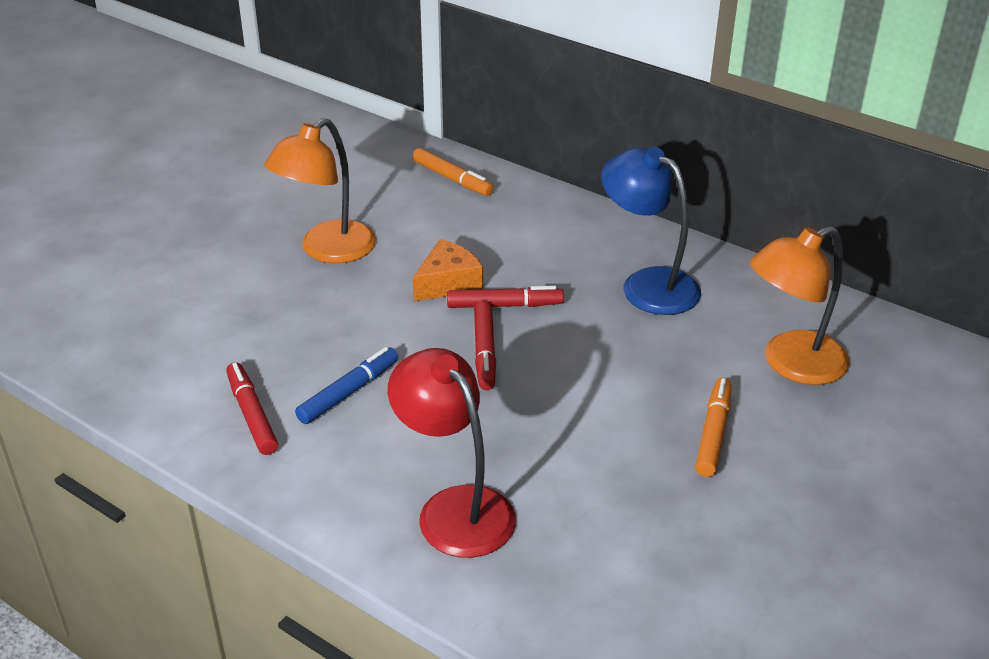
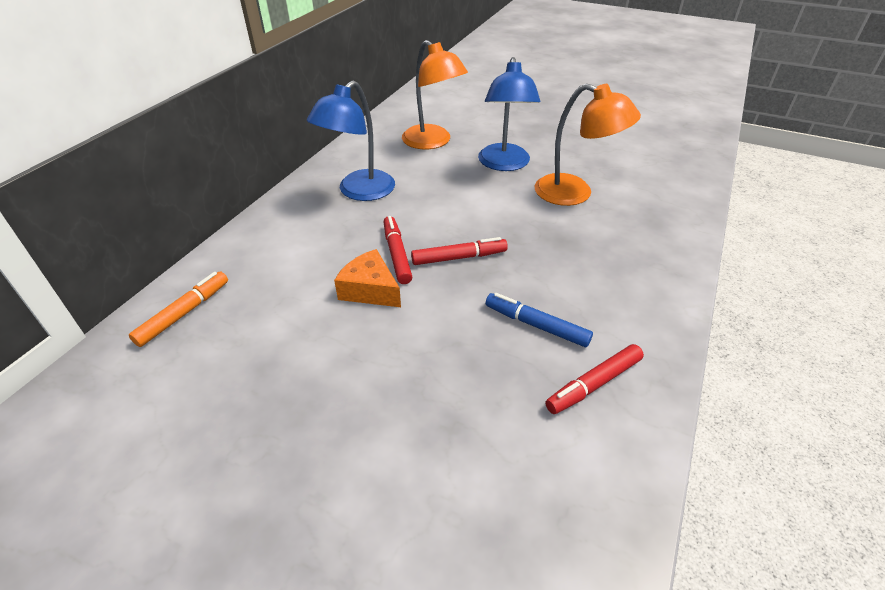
camera: 100 degrees left, 5 degrees up
orange lamp [264,118,376,263] -> orange lamp moved to [535,84,641,206]
red lamp [388,348,516,558] -> none
orange marker [695,378,732,477] -> blue lamp [478,57,540,171]

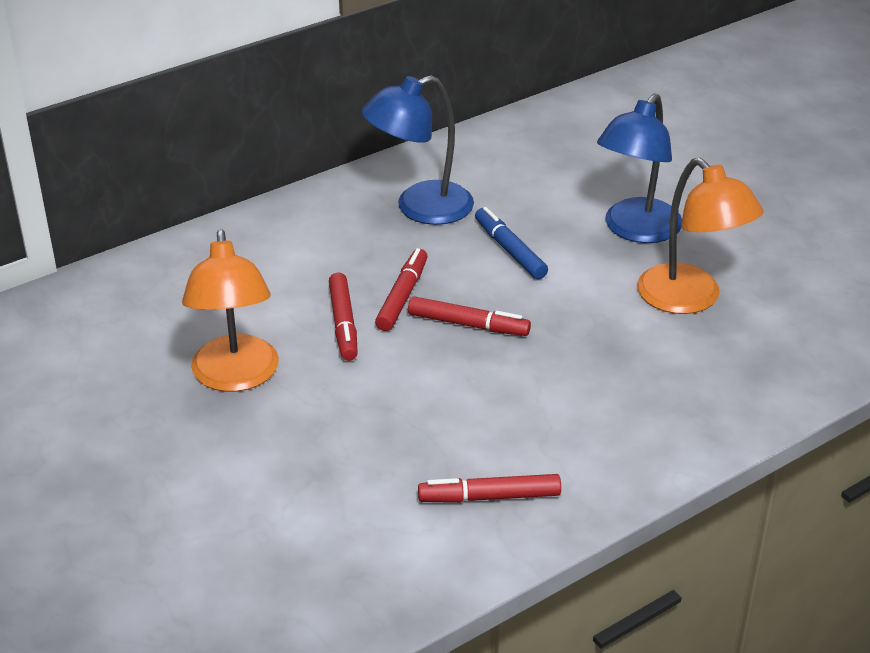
camera: 30 degrees right, 5 degrees down
orange marker [129,271,228,347] -> none
orange cheese [334,249,401,307] -> red marker [329,272,358,361]
orange lamp [402,40,468,149] -> orange lamp moved to [182,229,279,392]
blue marker [486,293,593,347] -> blue marker moved to [475,207,548,279]

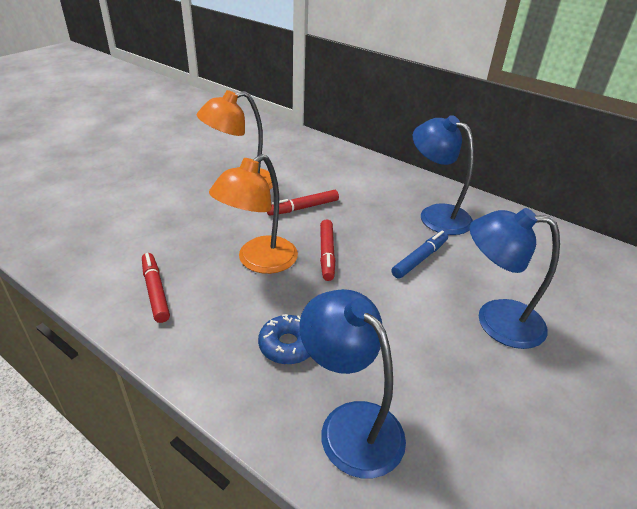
camera: 70 degrees right, 0 degrees up
red marker [375,248,428,331] -> none
orange lamp [637,158,763,314] -> orange lamp moved to [209,154,298,274]
none -> blue donut [258,314,310,364]
none -> blue lamp [299,289,406,479]

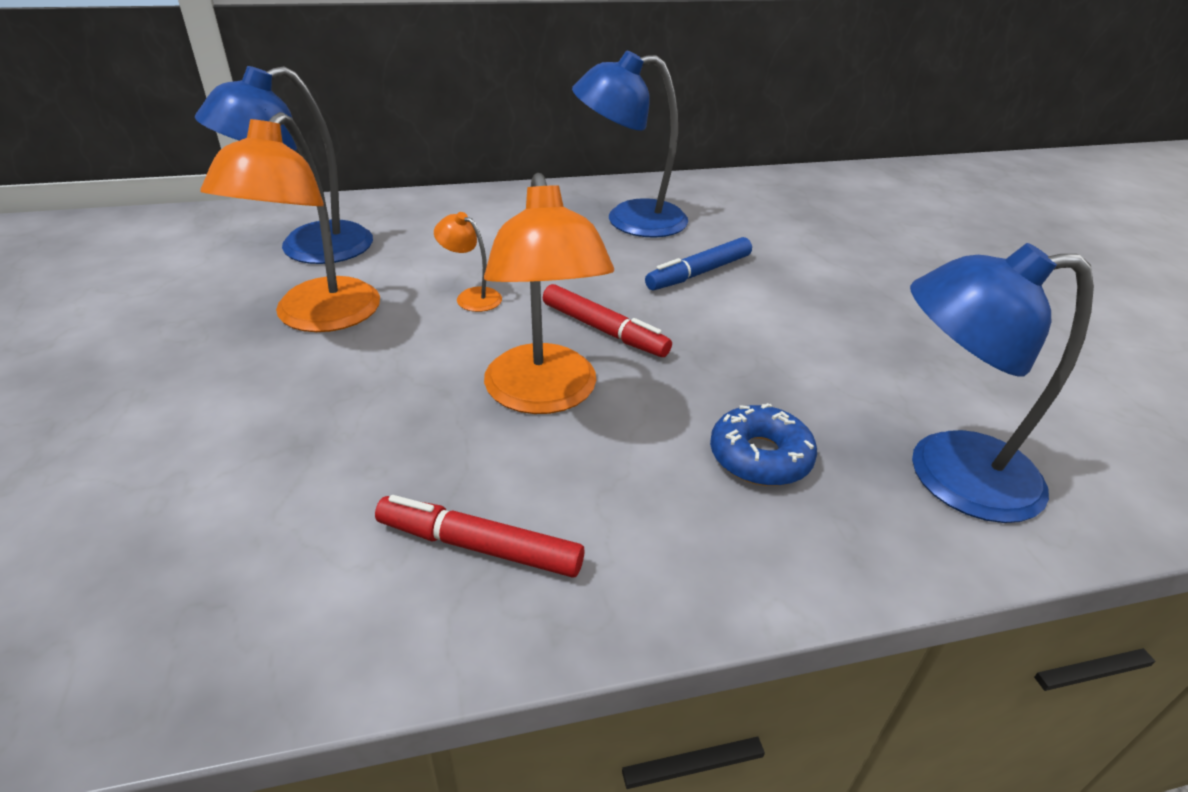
camera: 50 degrees left, 0 degrees up
red marker [267,190,339,216] -> orange lamp [434,212,502,312]
blue marker [392,230,448,279] -> blue marker turned 120 degrees counterclockwise [645,237,752,290]
blue lamp [470,208,560,349] -> blue lamp moved to [195,66,373,264]

